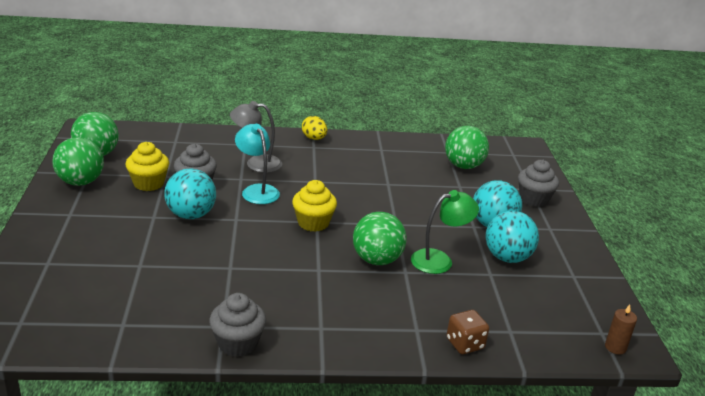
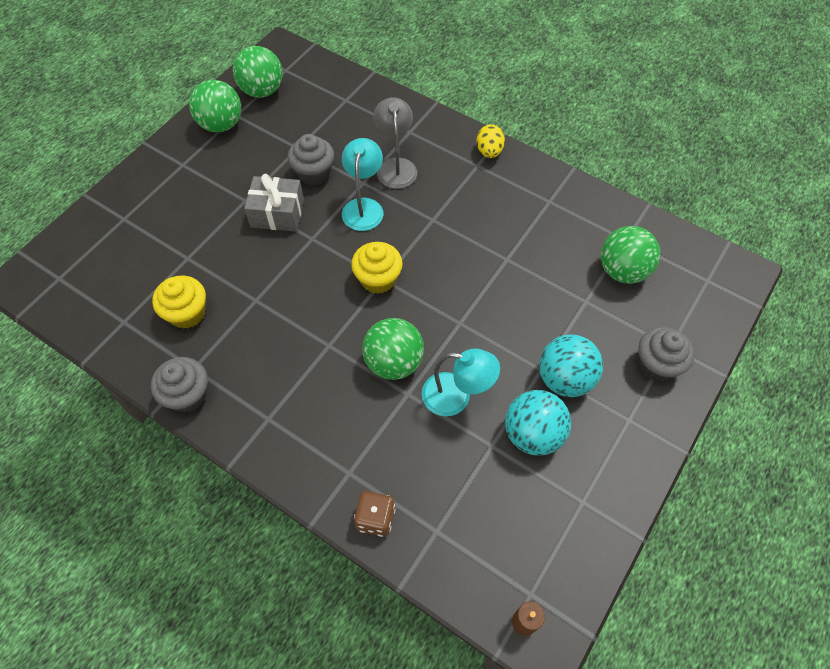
camera: 40 degrees right, 30 degrees up
yellow cupcake [126,142,169,191] -> yellow cupcake moved to [152,275,206,329]
turquoise ball [164,168,216,219] -> grey gift [244,174,304,232]
grey lamp [230,101,282,173] -> grey lamp turned 45 degrees clockwise [373,97,417,189]
green lamp [411,190,479,274] -> turquoise lamp [422,349,500,416]

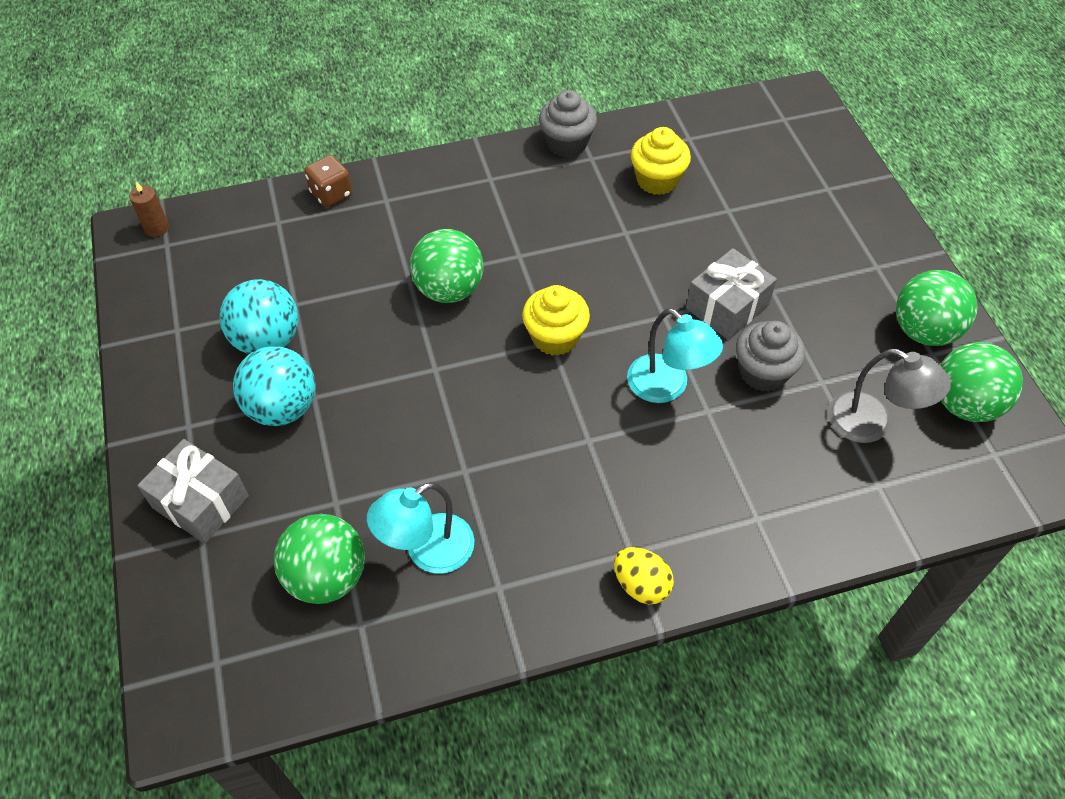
camera: 130 degrees right, 5 degrees down
grey lamp [373,97,417,189] -> grey lamp moved to [828,349,951,443]
turquoise lamp [422,349,500,416] -> turquoise lamp moved to [367,482,474,574]
grey cupcake [639,327,695,381] -> grey gift [137,439,249,543]

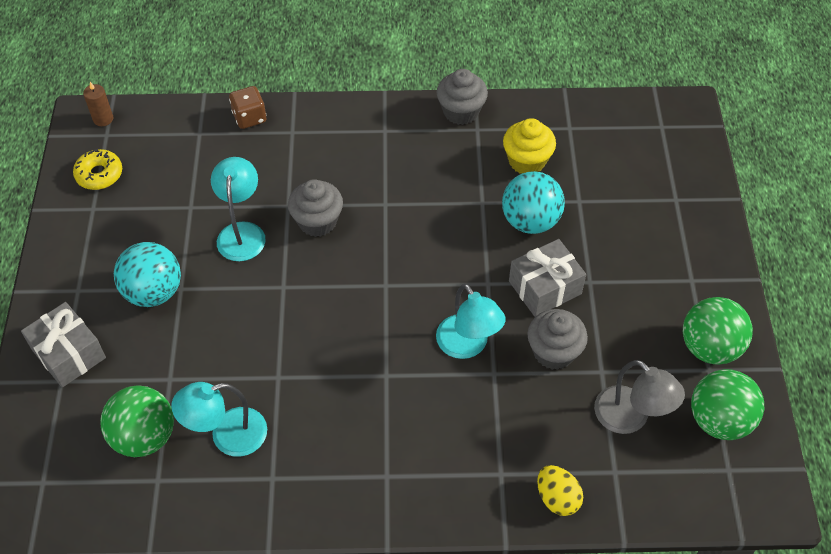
camera: 15 degrees right, 0 degrees up
turquoise ball [219,279,299,354] -> turquoise ball moved to [502,171,565,234]
green ball [410,229,483,303] -> grey cupcake [288,179,343,237]
yellow cupcake [522,285,590,356] -> none
yellow egg [614,547,674,604] -> yellow egg moved to [537,465,583,516]
none -> yellow donut [73,149,122,190]
none -> turquoise lamp [211,157,266,261]

